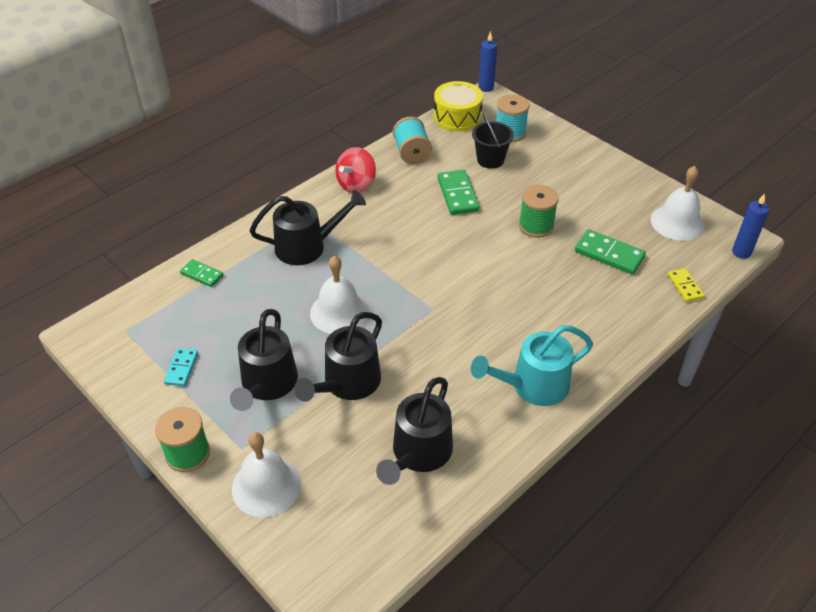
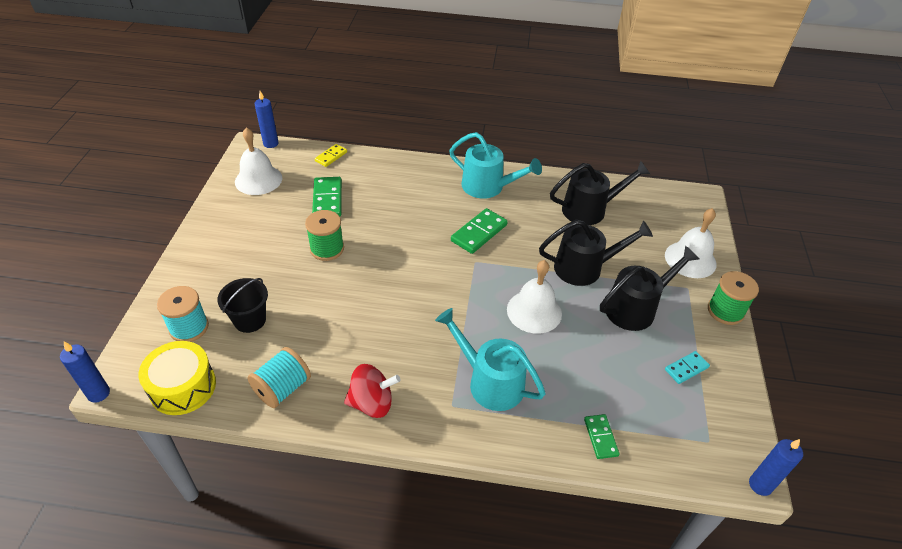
camera: 130 degrees left, 0 degrees up
black watering can [250,190,366,265] -> turquoise watering can [435,308,546,411]
green domino [437,170,480,215] -> green domino moved to [451,208,508,254]
none -> blue candle [749,439,803,496]

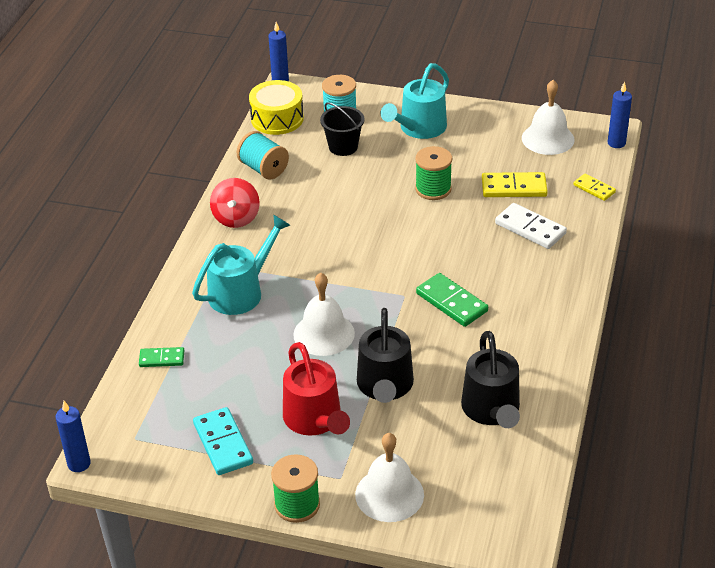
camera: 100 degrees right, 5 degrees down
green domino [312,177,342,217] -> yellow domino [482,172,548,197]
turquoise watering can [449,132,542,199] -> turquoise watering can moved to [381,63,449,139]
black watering can [600,246,699,331] -> red watering can [283,342,350,436]
turquoise domino [665,351,710,384] -> turquoise domino [193,407,253,475], size x1.63
none -> white domino [495,203,567,249]

